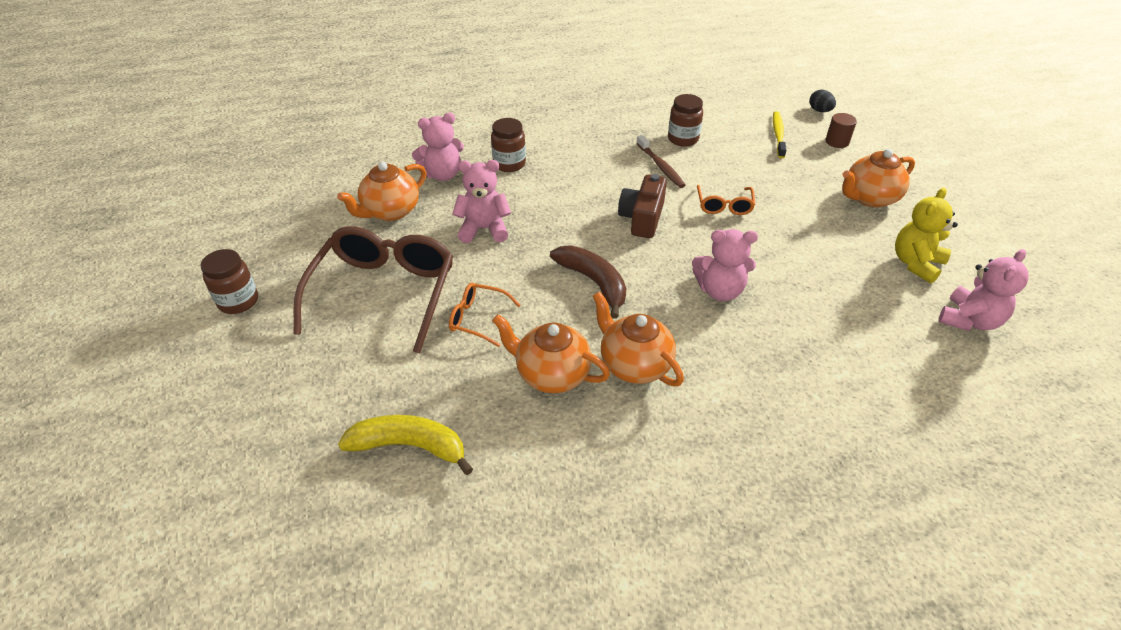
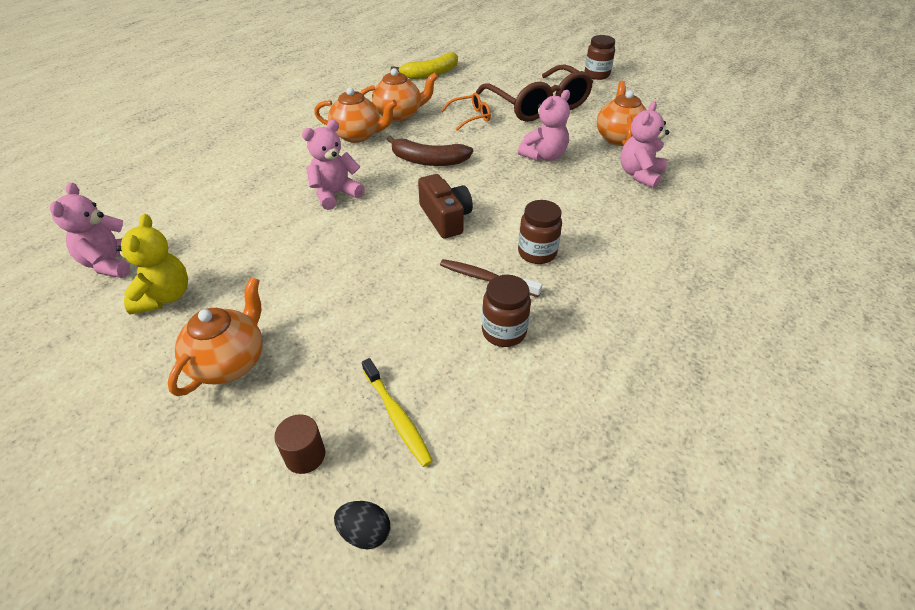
camera: 140 degrees right, 0 degrees up
brown jar [491,118,526,172] -> brown jar moved to [518,200,562,264]
orange glasses [697,185,755,215] -> none

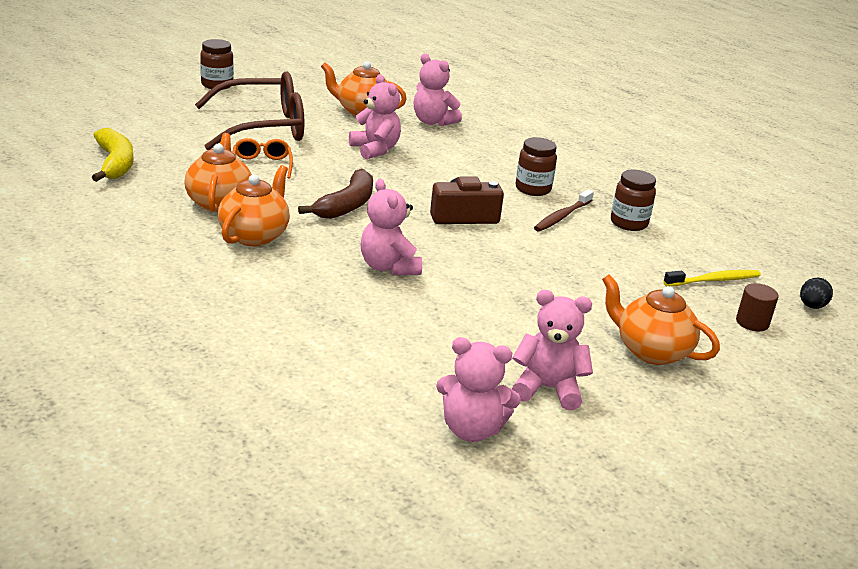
camera: 80 degrees left, 15 degrees down
yellow teddy bear [116,214,188,315] -> pink teddy bear [512,290,593,410]

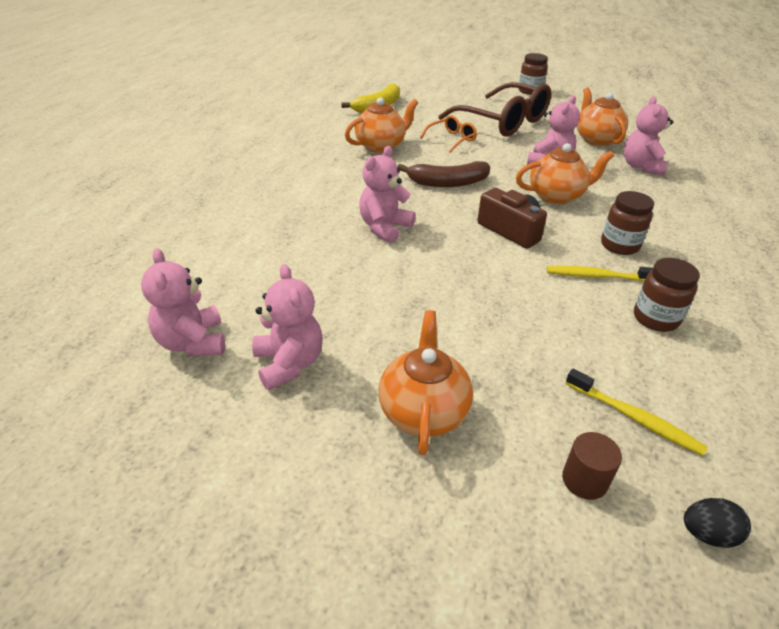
camera: 60 degrees right, 10 degrees up
orange teapot [218,165,290,246] -> orange teapot moved to [516,143,614,205]
brown toothbrush [534,189,594,232] -> yellow toothbrush [547,266,653,282]

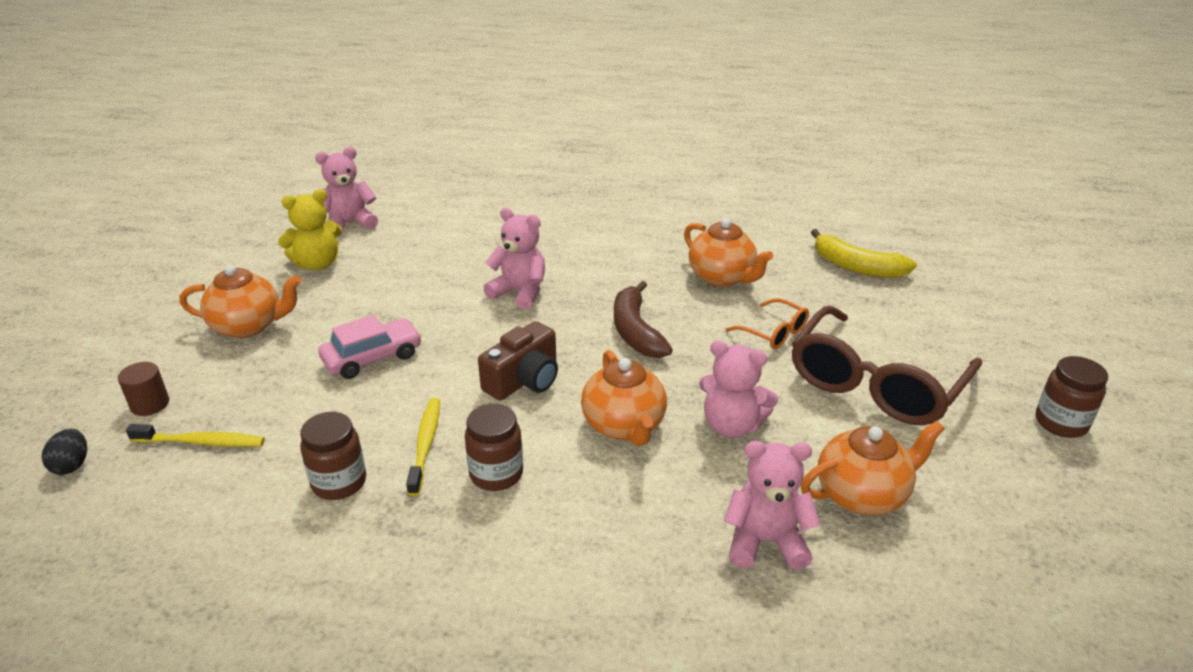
camera: 85 degrees right, 5 degrees down
pink teddy bear [252,264,323,390] -> yellow teddy bear [278,189,342,270]
yellow toothbrush [566,369,708,456] -> yellow toothbrush turned 120 degrees counterclockwise [126,424,265,447]
none -> pink car [318,315,422,379]

